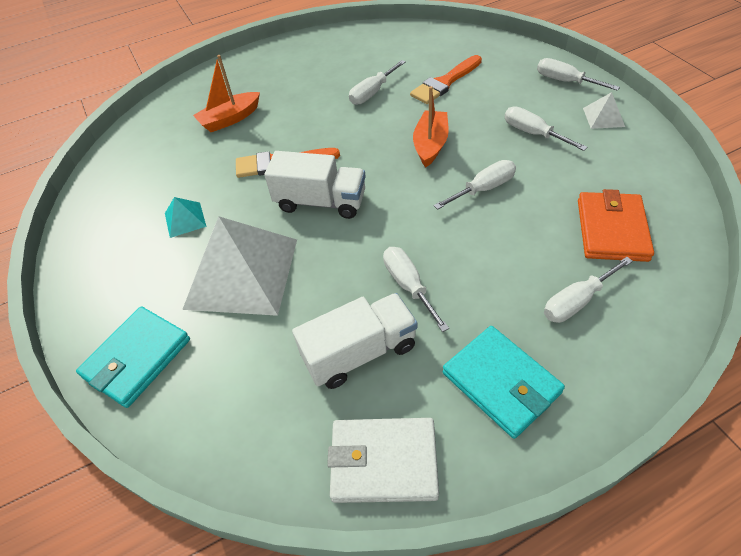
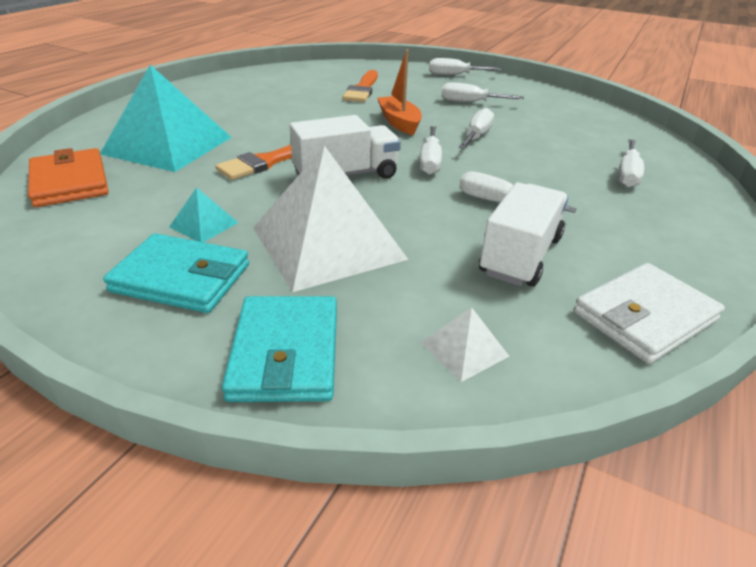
camera: 40 degrees left, 15 degrees down
orange boat [193,55,260,132] -> turquoise pyramid [100,65,232,172]
white screwdriver [349,60,406,105] -> white screwdriver moved to [419,126,442,175]
turquoise wallet [443,326,565,439] -> turquoise wallet moved to [103,233,249,313]
orange wallet [578,189,654,262] -> orange wallet moved to [28,148,109,207]
white pyramid [583,92,625,129] -> white pyramid moved to [420,307,509,382]

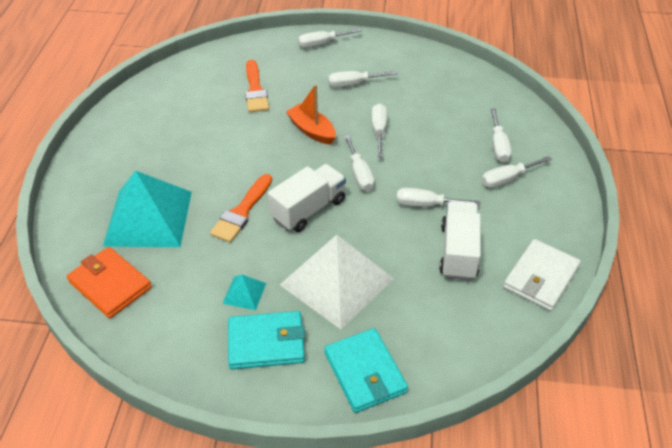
camera: 20 degrees left, 10 degrees up
white pyramid [420,307,509,382] -> none
none -> white screwdriver [482,156,552,188]

